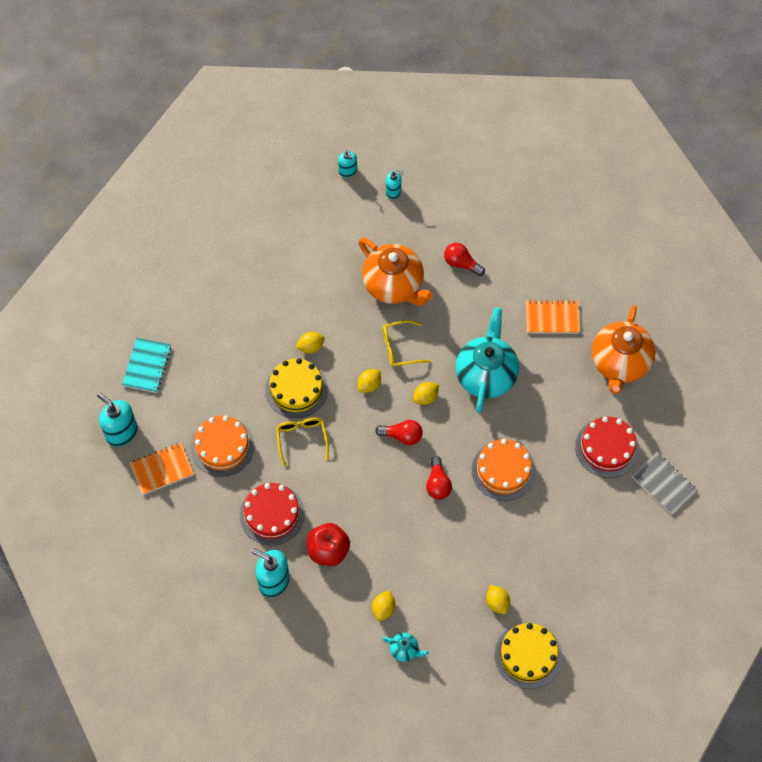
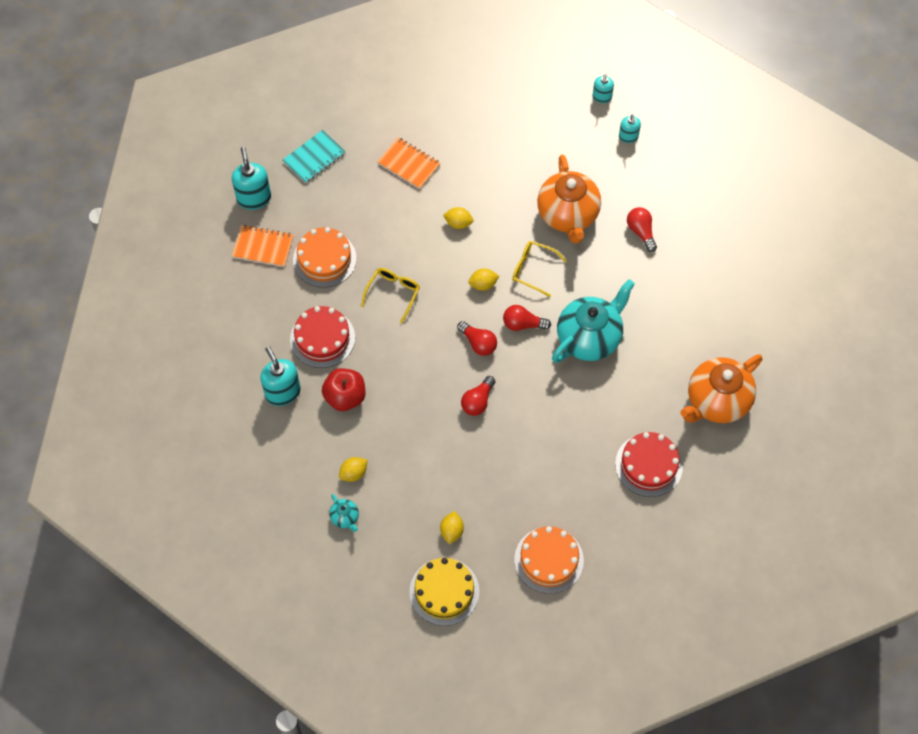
camera: 35 degrees right, 0 degrees up
yellow cake [265,358,328,418] -> none
turquoise soap dispenser [386,170,404,200] -> turquoise soap dispenser turned 45 degrees clockwise [619,115,641,143]
yellow lemon [413,382,439,405] -> red light bulb [503,305,551,331]
orange cake [472,439,536,501] -> orange cake moved to [514,526,584,594]
orange notebook [526,300,580,334] -> orange notebook moved to [377,137,441,189]
grey notebook [632,453,697,514] -> none

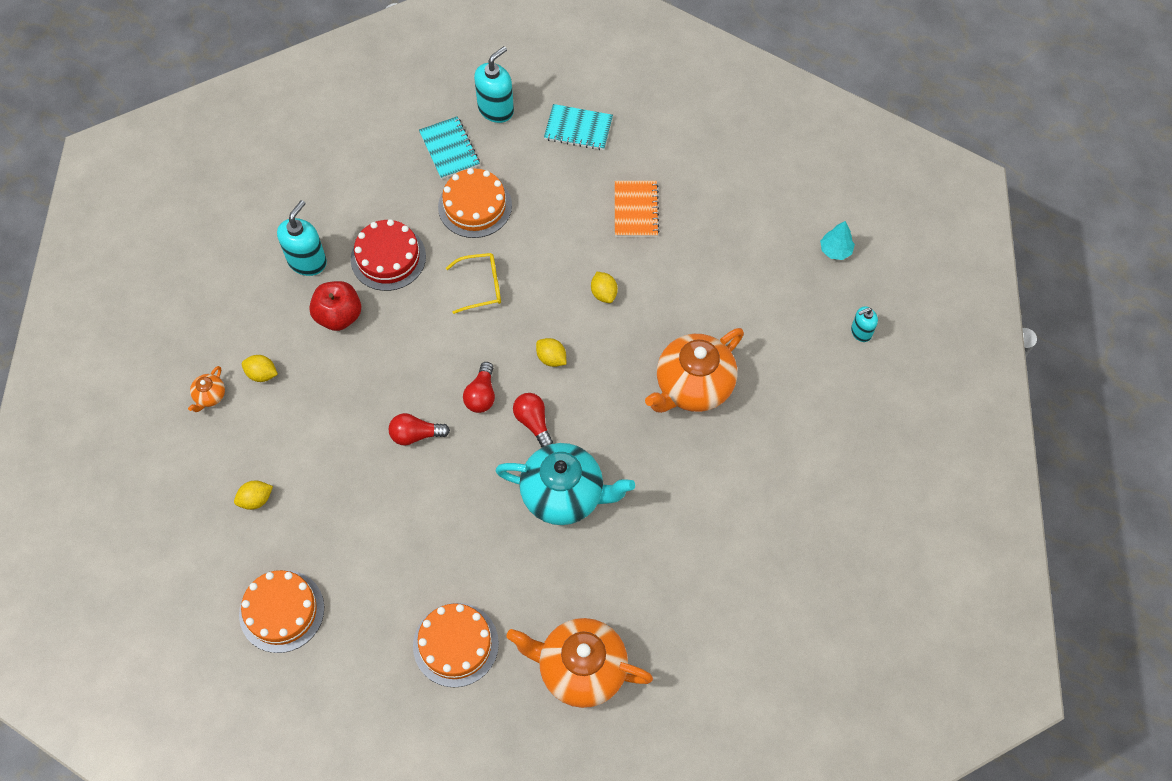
camera: 55 degrees right, 0 degrees up
orange notebook [232,225,294,267] -> turquoise notebook [419,116,480,179]
turquoise teapot [329,494,359,532] -> orange teapot [188,366,225,412]
yellow cake [409,558,479,626] -> none
yellow glasses [512,241,566,297] -> none
red cake [615,432,683,497] -> orange cake [413,603,499,688]
turquoise soap dispenser [619,115,641,143] -> none
red light bulb [627,207,657,252] -> none
none -> turquoise tree [820,221,855,260]

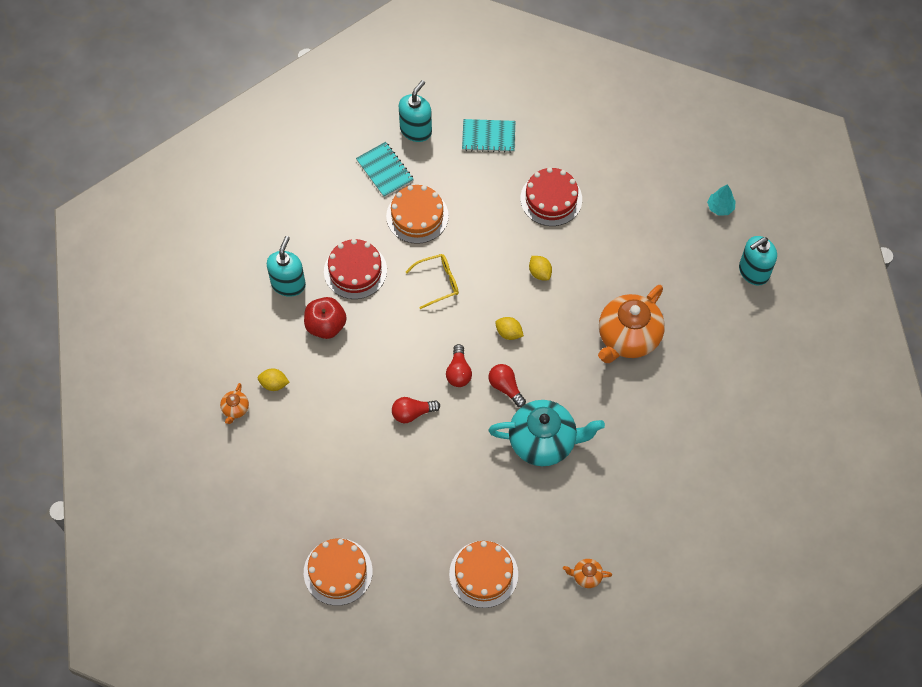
camera: 10 degrees left, 0 degrees up
yellow lemon [234,481,273,510] -> none
orange teapot [506,618,653,708] -> orange teapot [563,559,612,588], size x0.43
orange notebook [615,181,660,237] -> red cake [520,167,582,226]
turquoise soap dispenser [851,306,878,342] -> turquoise soap dispenser [739,236,777,286], size x1.71

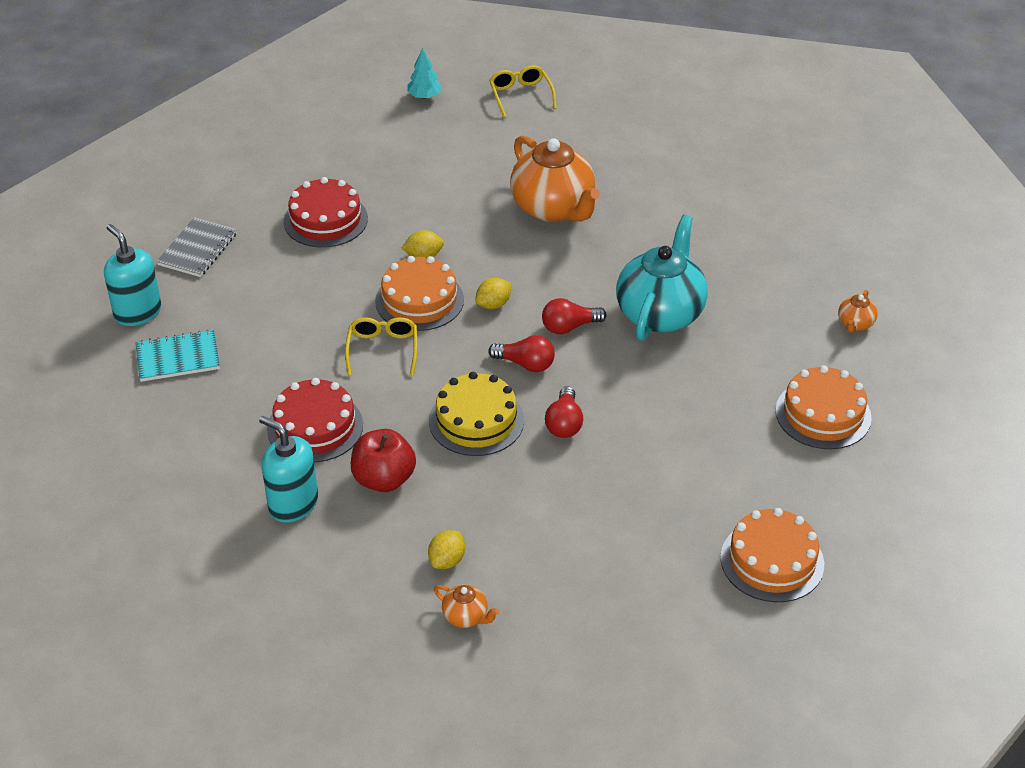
camera: 70 degrees left, 20 degrees down
orange cake [386,185,449,244] -> orange cake moved to [375,256,464,331]
turquoise notebook [462,119,515,153] -> grey notebook [157,217,237,277]
turquoise soap dispenser [739,236,777,286] -> yellow glasses [489,65,557,118]
none -> yellow cake [429,372,524,456]

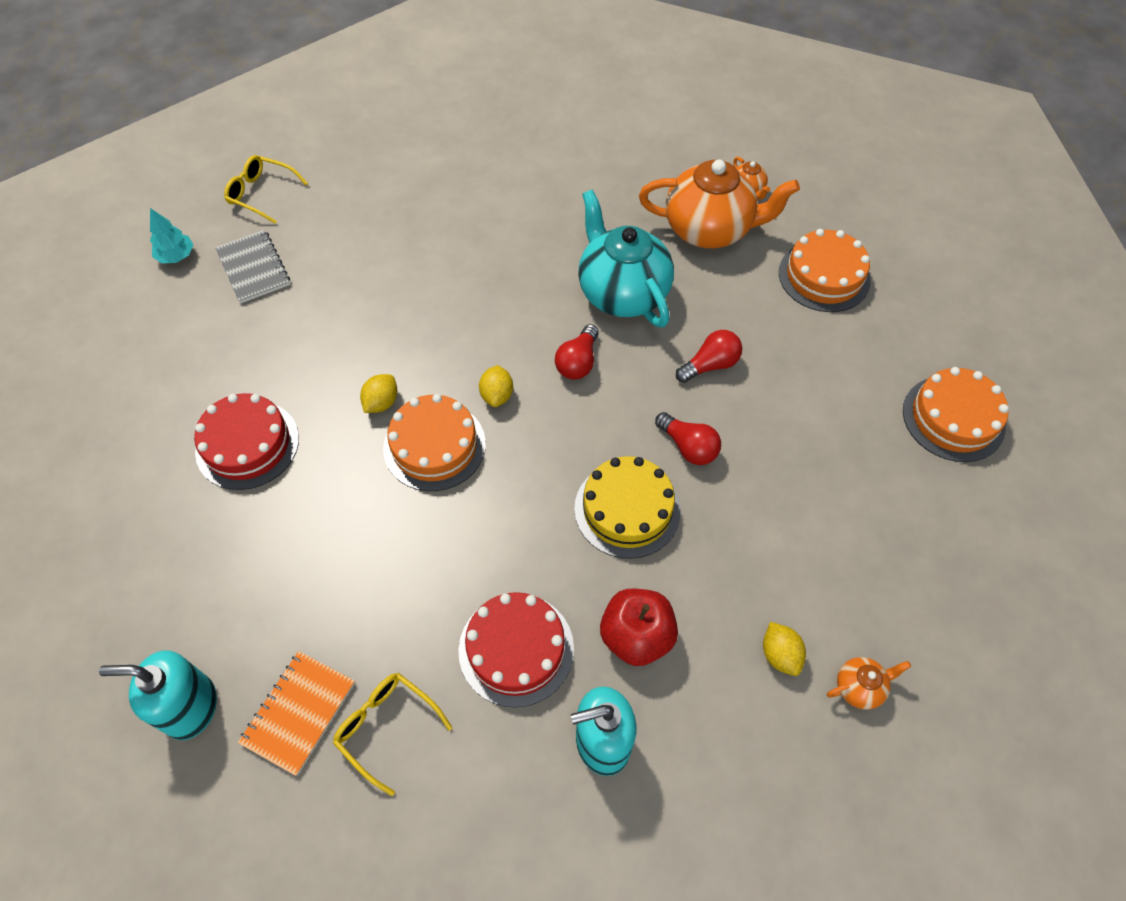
camera: 50 degrees left, 15 degrees up
turquoise notebook [135,330,220,382] -> orange notebook [238,651,355,776]
grey notebook [157,217,237,277] -> grey notebook moved to [215,230,290,303]
yellow glasses [345,317,418,376] -> yellow glasses moved to [333,673,452,796]
red light bulb [488,335,555,372] -> red light bulb moved to [676,330,742,383]
orange teapot [510,135,600,222] -> orange teapot moved to [639,160,800,248]

